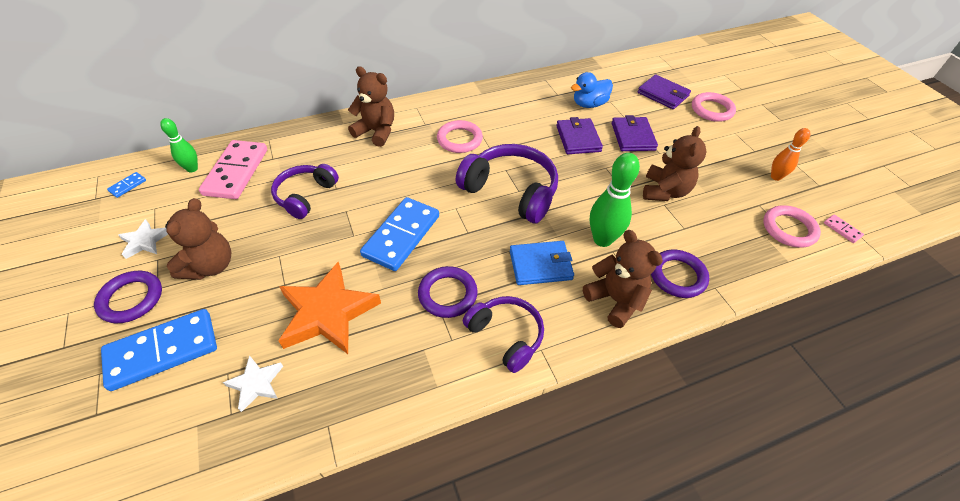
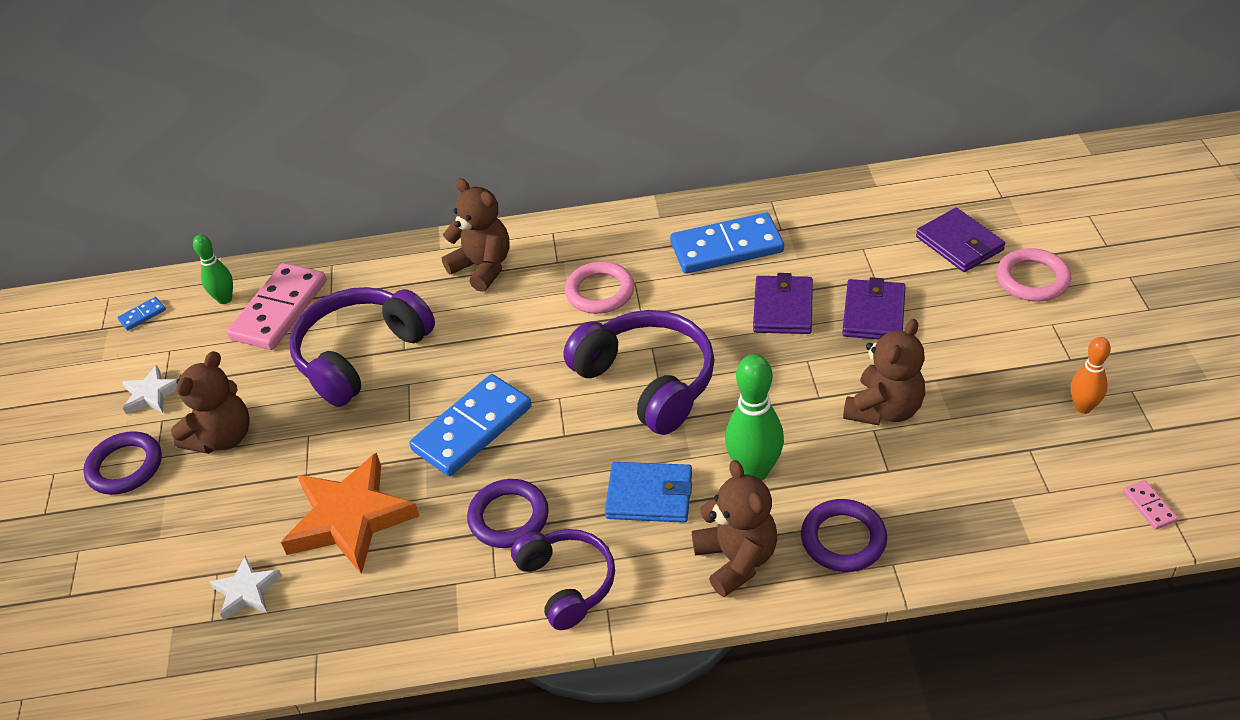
camera: 20 degrees right, 5 degrees down
blue domino [101,309,217,391] -> blue domino moved to [670,213,784,274]
purple headphones [271,164,339,219] -> purple headphones [289,287,435,407], size x1.56
blue duck [571,72,613,108] -> none
pink ring [763,205,821,248] -> none

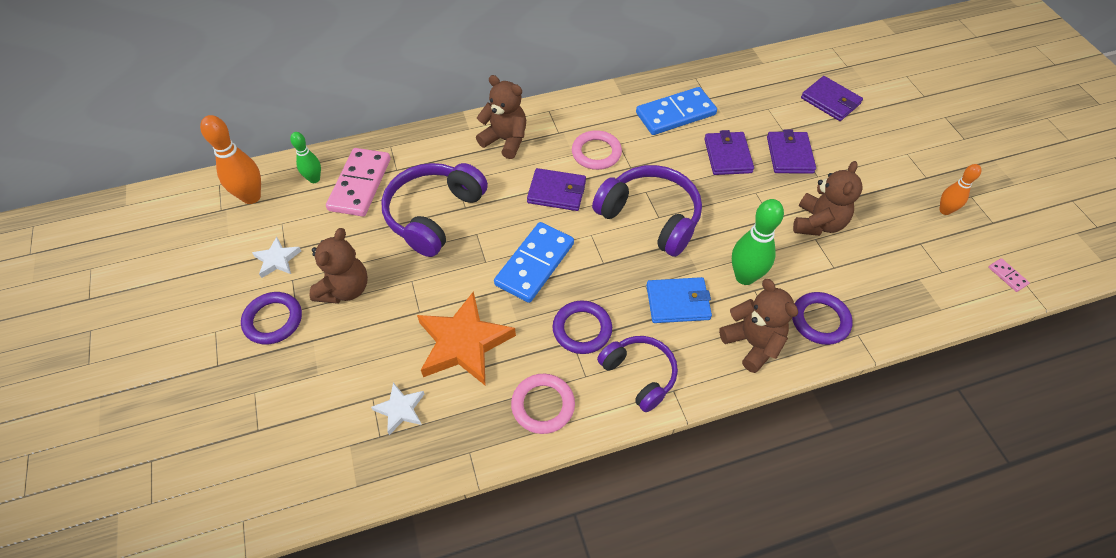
camera: 15 degrees left, 10 degrees up
blue domino [117,297,166,330] -> orange bowling pin [200,115,261,204]
pink ring [996,248,1071,302] -> pink ring moved to [511,374,575,434]
none -> purple wallet [527,168,586,211]

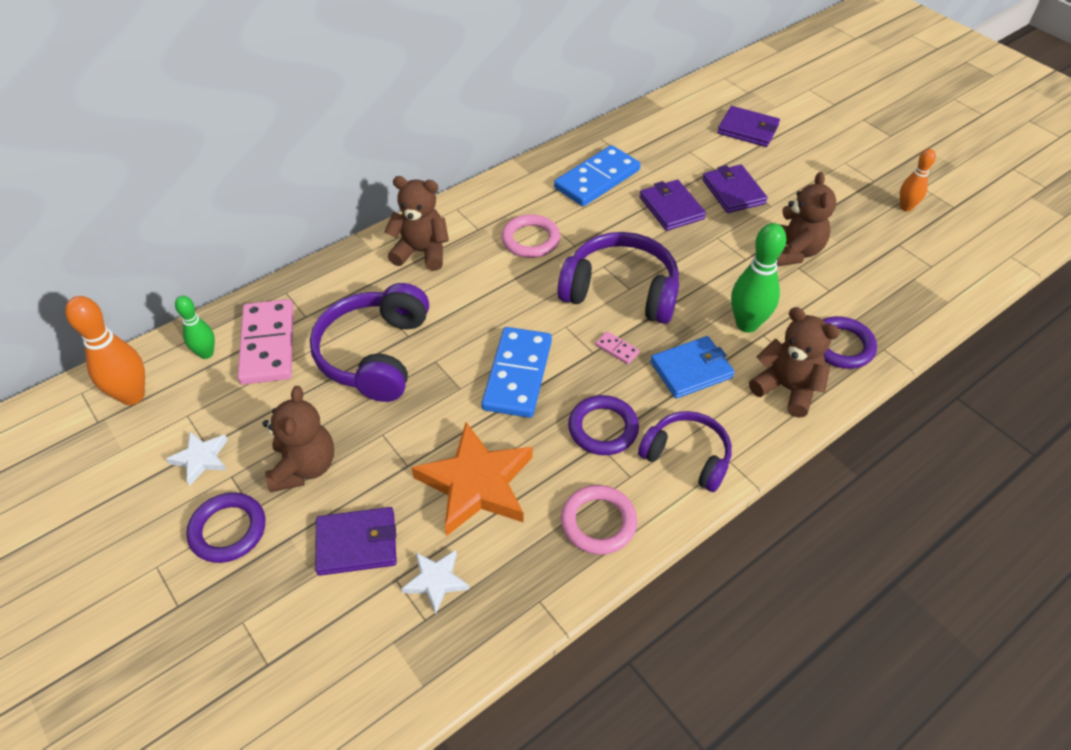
camera: 20 degrees left, 5 degrees down
purple wallet [527,168,586,211] -> purple wallet moved to [315,507,397,576]
pink domino [988,258,1030,292] -> pink domino moved to [595,331,640,364]

